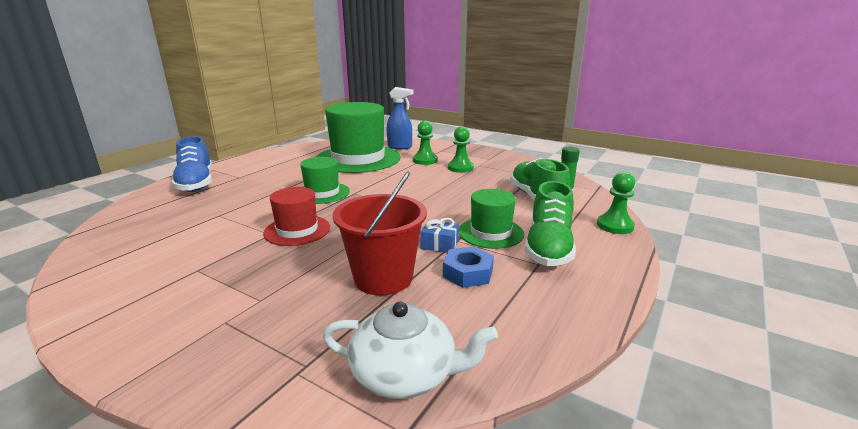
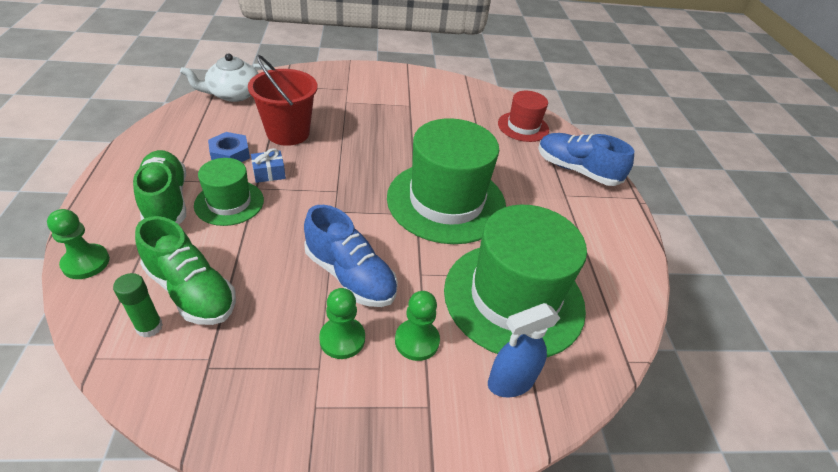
camera: 140 degrees right, 20 degrees up
red hat [263,187,330,246] -> red hat moved to [498,91,549,142]
green hat [300,157,350,204] -> green hat [387,118,506,244], size x1.91
none -> blue shoe [304,205,398,307]

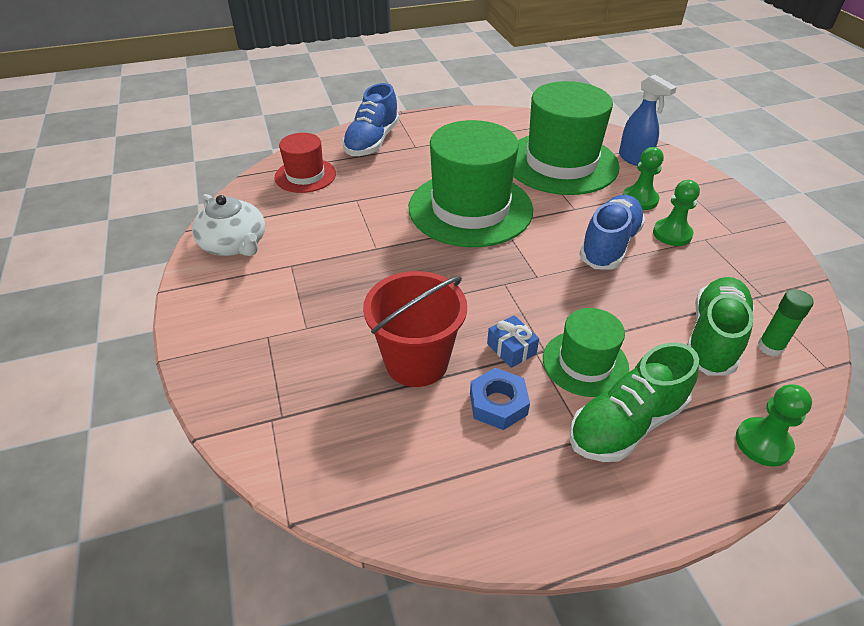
camera: 100 degrees left, 0 degrees up
white teapot [180,53,272,102] -> white teapot moved to [192,194,265,256]

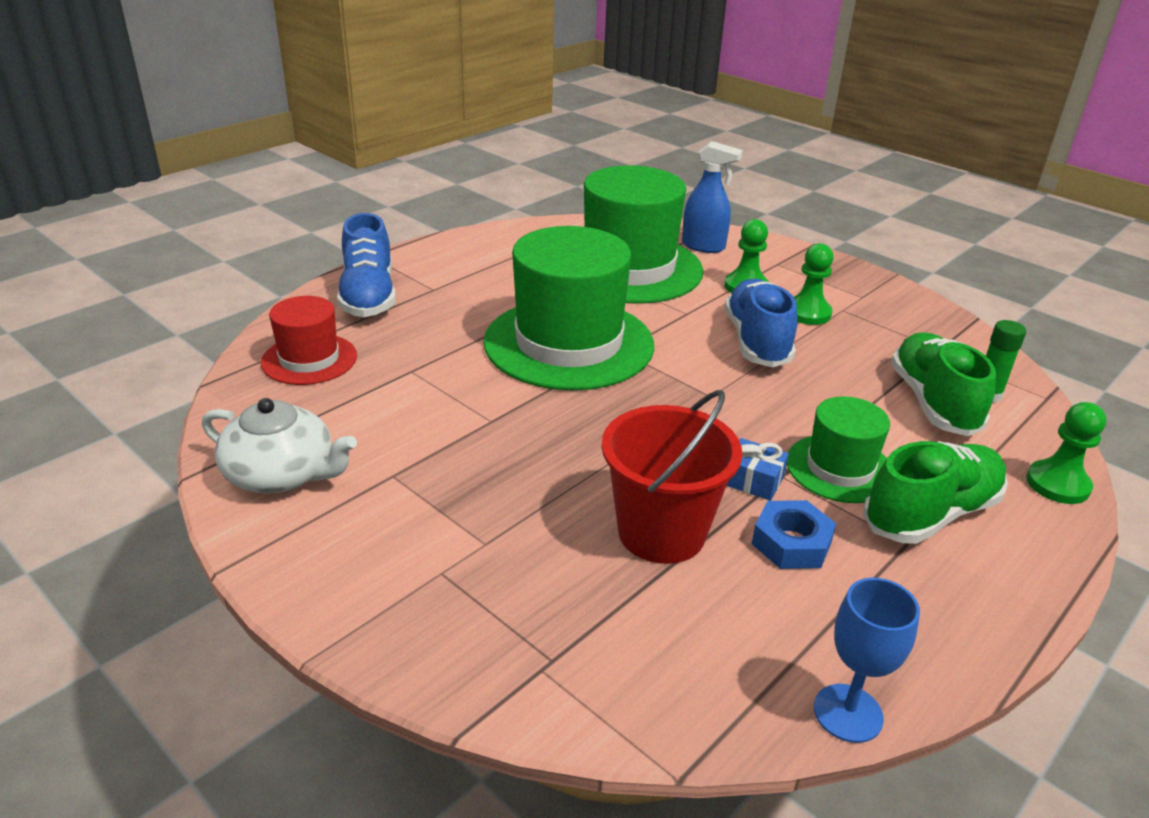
camera: 30 degrees left, 10 degrees down
green shoe [570,342,699,462] -> green shoe turned 150 degrees counterclockwise [863,441,1008,544]
none -> blue goblet [814,578,920,743]

